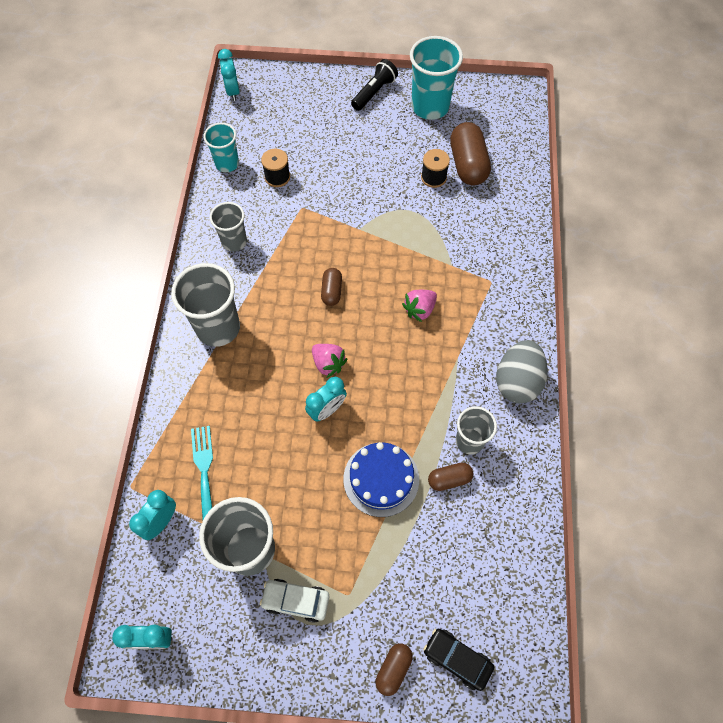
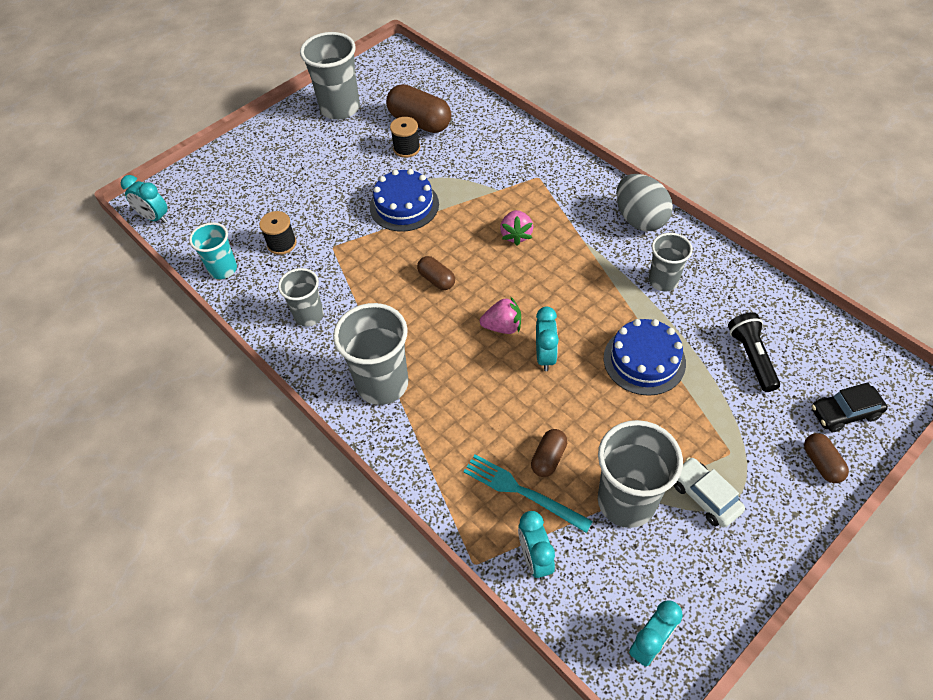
camera: 45 degrees left, 10 degrees down
white car [260,579,329,623] -> white car turned 90 degrees clockwise [674,457,745,527]
black flashlight [351,59,398,111] -> black flashlight moved to [728,312,780,392]
turquoise cup [410,36,463,120] -> grey cup [300,32,360,120]
brown capsule [428,462,473,491] -> brown capsule moved to [531,429,567,477]
none -> blue cake [370,169,439,232]

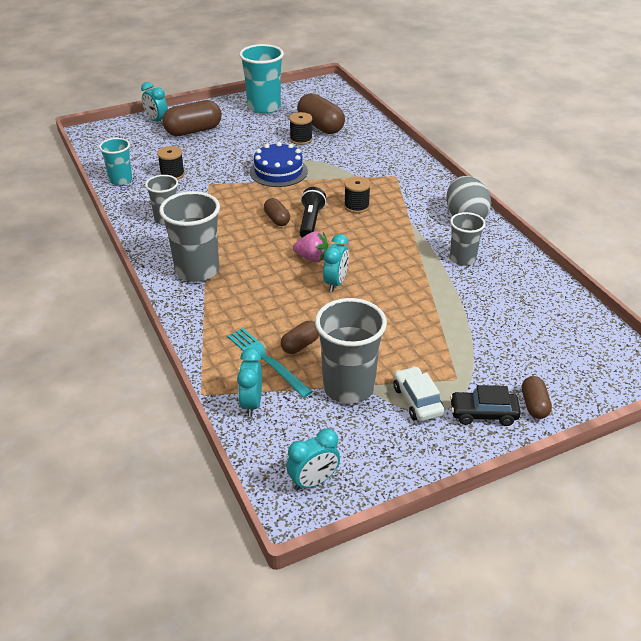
camera: 15 degrees right, 15 degrees down
turquoise clock [121,175,168,223] -> turquoise clock moved to [141,82,168,125]
grey cup [300,32,360,120] -> turquoise cup [239,44,284,114]
pink strawberry [500,210,533,246] -> black spool [344,176,371,213]
blue cake [604,319,686,396] -> none
black flashlight [728,312,780,392] -> black flashlight moved to [299,187,326,237]
black car [811,382,887,432] -> black car moved to [450,385,521,426]
none -> brown capsule [162,100,222,136]

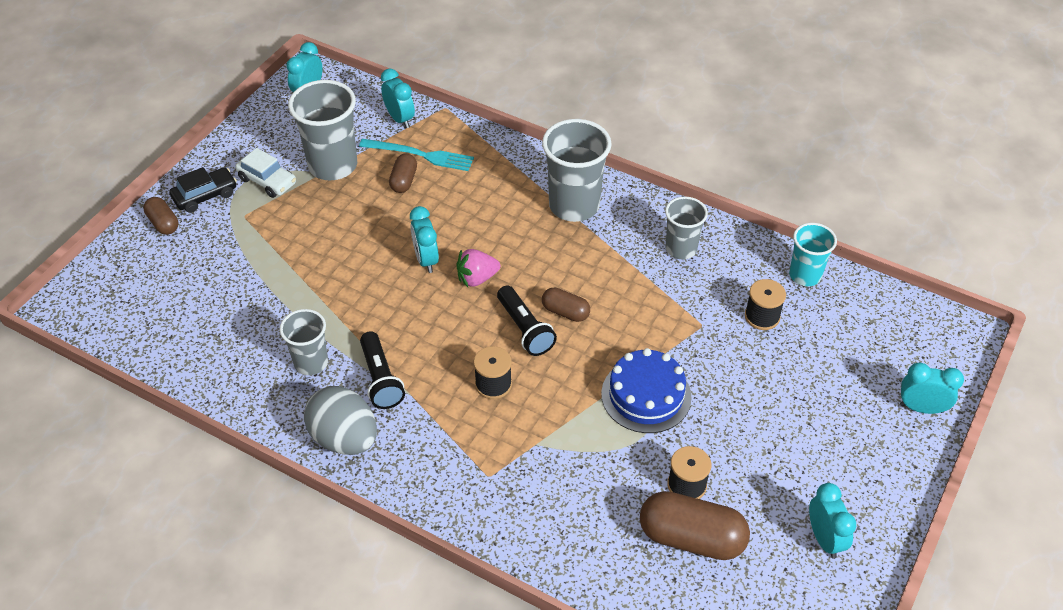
camera: 145 degrees right, 10 degrees up
brown capsule [162,100,222,136] -> none
turquoise cup [239,44,284,114] -> turquoise clock [809,483,856,559]
none -> black flashlight [360,331,405,409]

